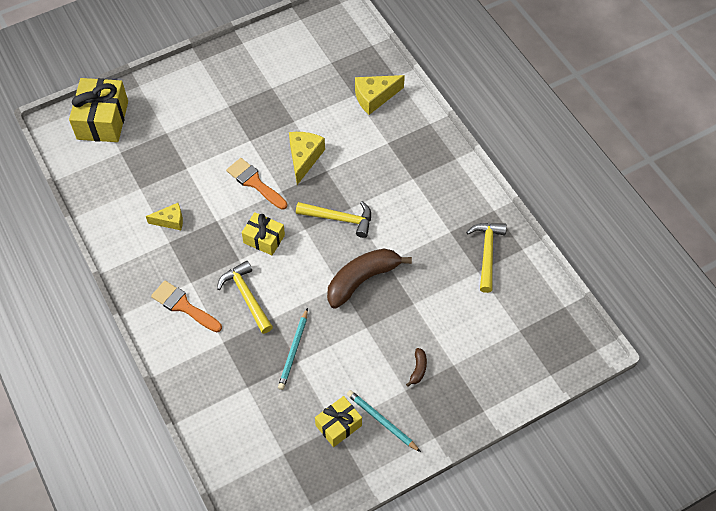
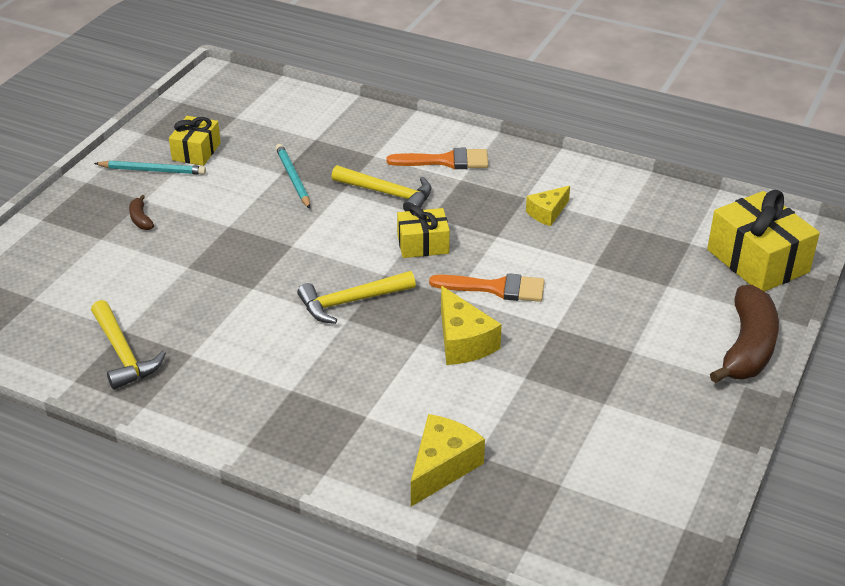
camera: 145 degrees right, 20 degrees down
brown banana [327,249,412,309] -> brown banana moved to [710,285,779,383]

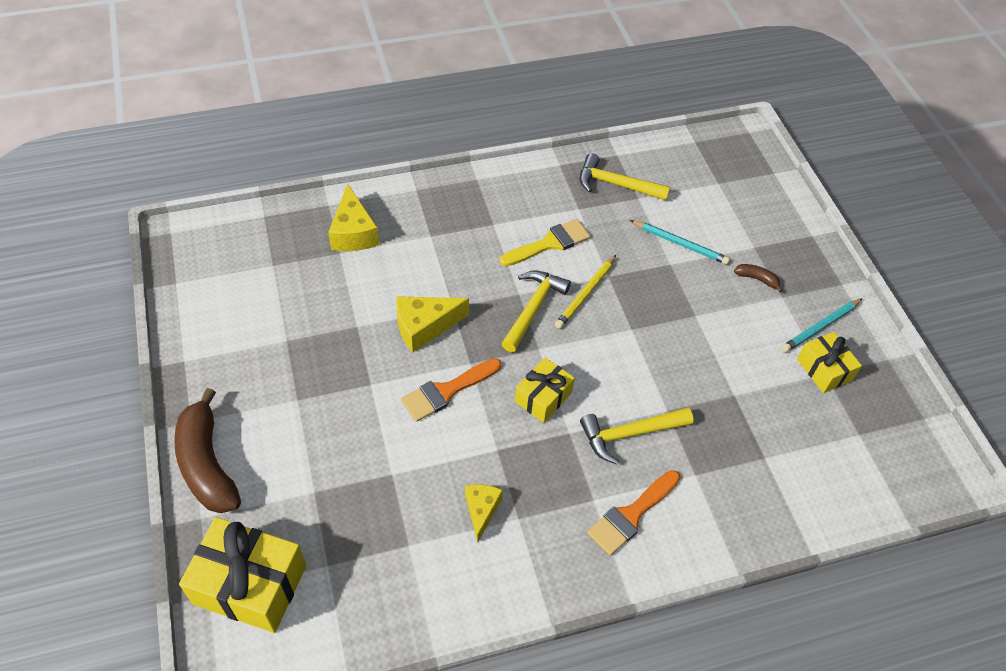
camera: 135 degrees right, 15 degrees up
turquoise pencil [276,144,310,209] -> turquoise pencil moved to [630,220,730,264]
yellow cheese [441,286,502,365] -> yellow cheese turned 45 degrees counterclockwise [396,296,469,352]
none -> yellow brush [499,219,590,266]
none -> yellow pencil [555,255,616,329]

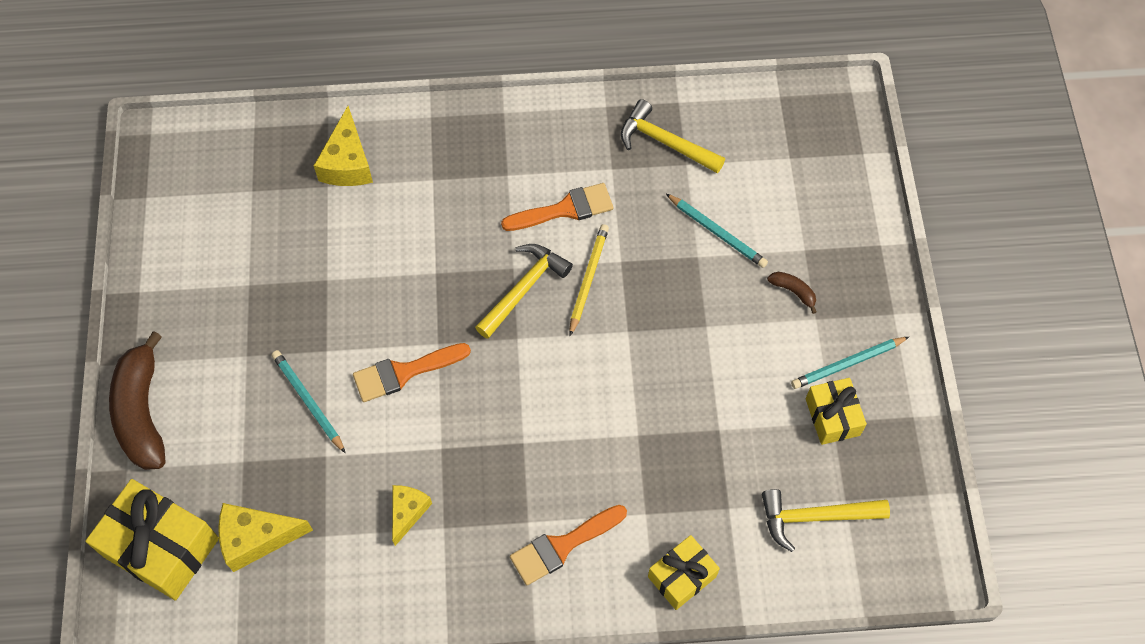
camera: 15 degrees right, 10 degrees up
yellow cheese [396,296,469,352] -> yellow cheese moved to [218,503,313,572]
yellow brush [499,219,590,266] -> orange brush [501,183,614,231]
yellow gift [515,357,575,423] -> yellow gift moved to [648,535,720,610]
yellow pencil [555,255,616,329] -> yellow pencil turned 150 degrees clockwise [569,224,609,336]
yellow hammer [580,408,694,464] -> yellow hammer moved to [762,489,890,552]
none -> turquoise pencil [272,350,346,453]

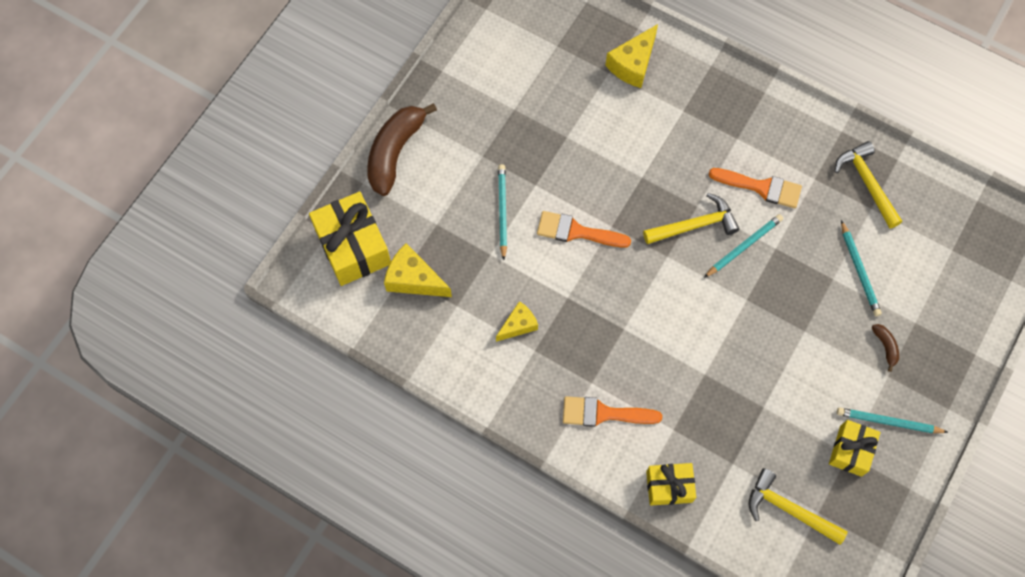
camera: 35 degrees right, 5 degrees up
yellow pencil [569,224,609,336] -> turquoise pencil [704,214,783,278]

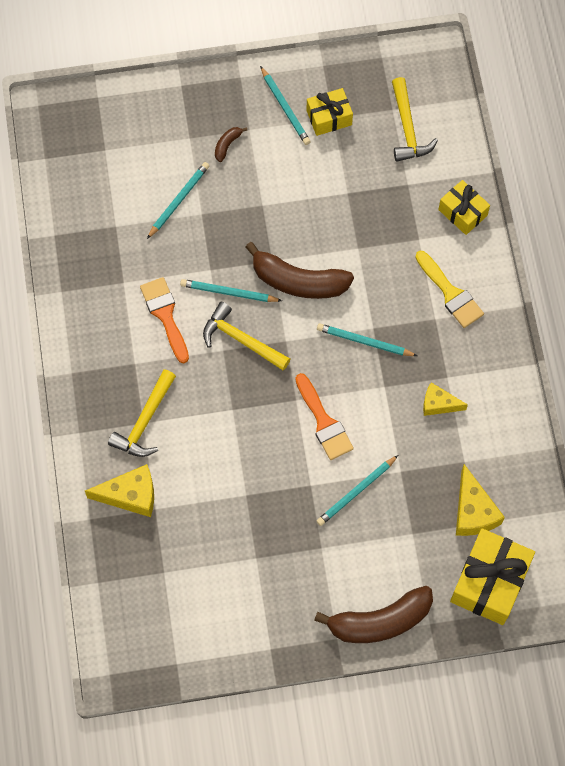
camera: 130 degrees left, 0 degrees up
orange brush [563,396,662,427] -> yellow brush [415,251,484,328]
yellow hammer [835,141,902,229] -> yellow hammer moved to [108,369,176,457]
none -> brown banana [246,242,354,299]
none -> turquoise pencil [317,323,417,356]

